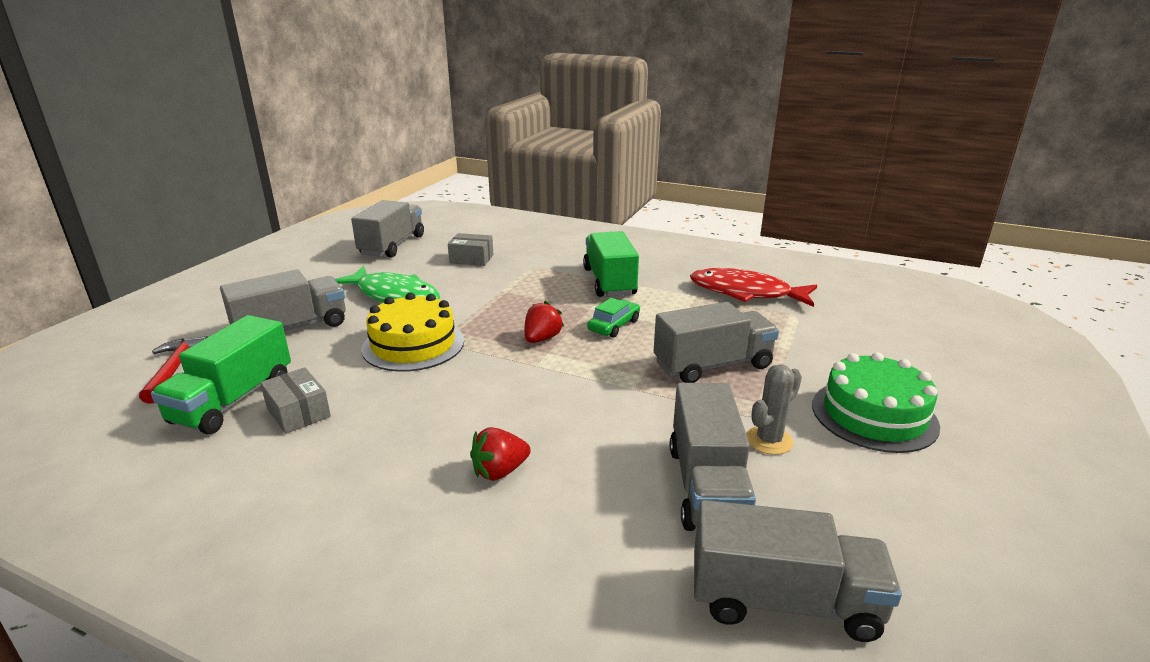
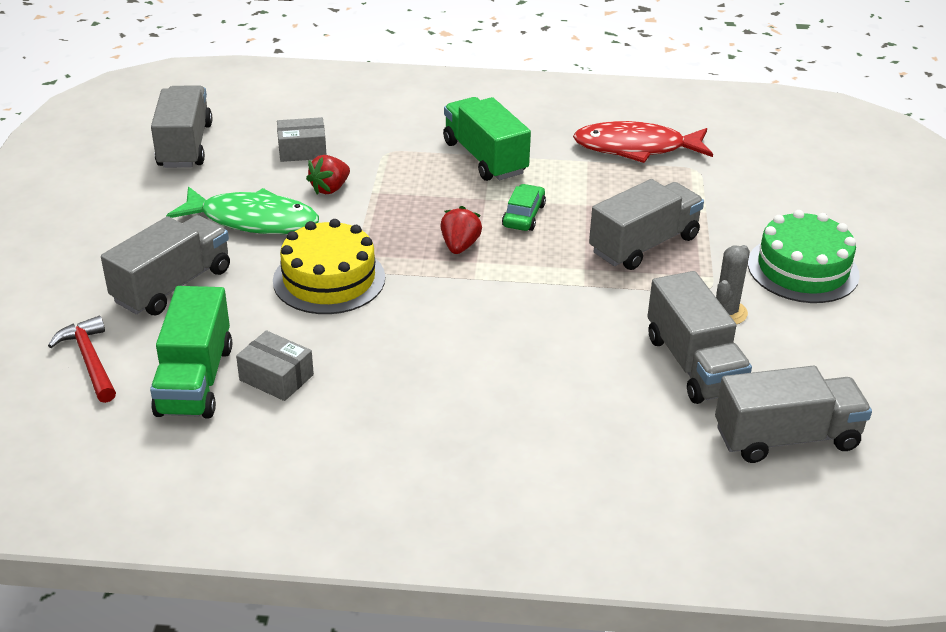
camera: 20 degrees left, 10 degrees up
red strawberry [470,427,531,481] -> red strawberry moved to [306,155,350,194]

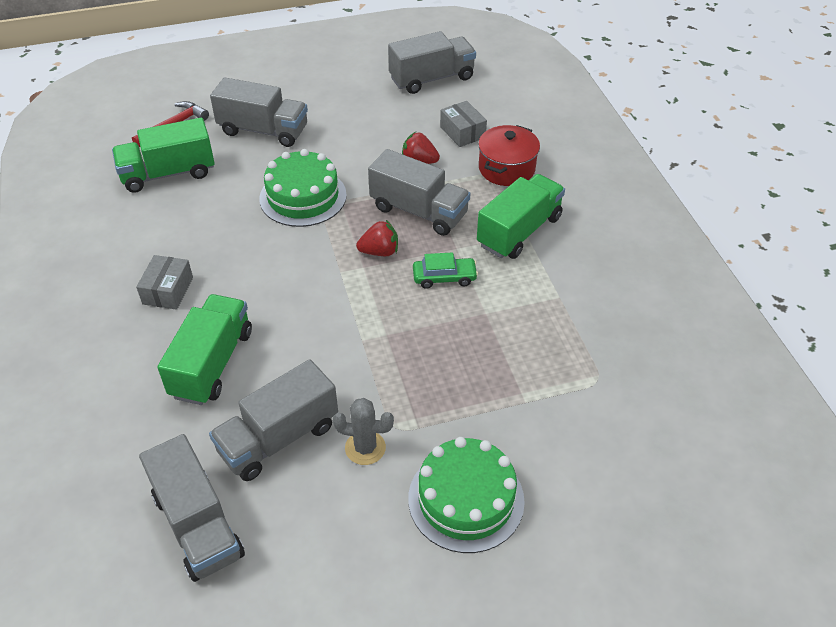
camera: 70 degrees right, 10 degrees up
green fish [166,186,319,234] -> none
grey box [236,330,314,401] -> grey box moved to [136,255,193,310]
yellow cake [273,219,385,314] -> green cake [259,149,347,227]
red fish [573,121,713,163] -> none
grey truck [589,179,704,270] -> grey truck moved to [368,149,471,236]
none -> green truck [157,294,252,405]
none -> red pot [478,125,540,186]

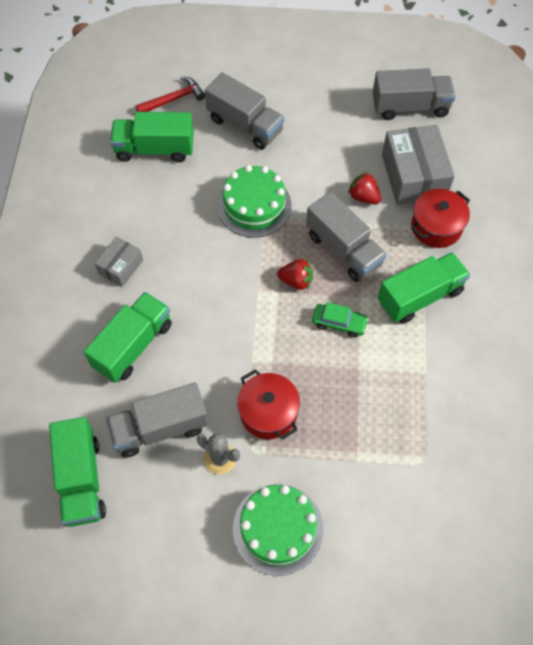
camera: 20 degrees right, 15 degrees up
grey truck [139,434,245,582] -> green truck [49,417,106,527]
grey box [440,101,487,147] -> grey box [382,125,455,205], size x1.85
none -> red pot [237,369,300,440]

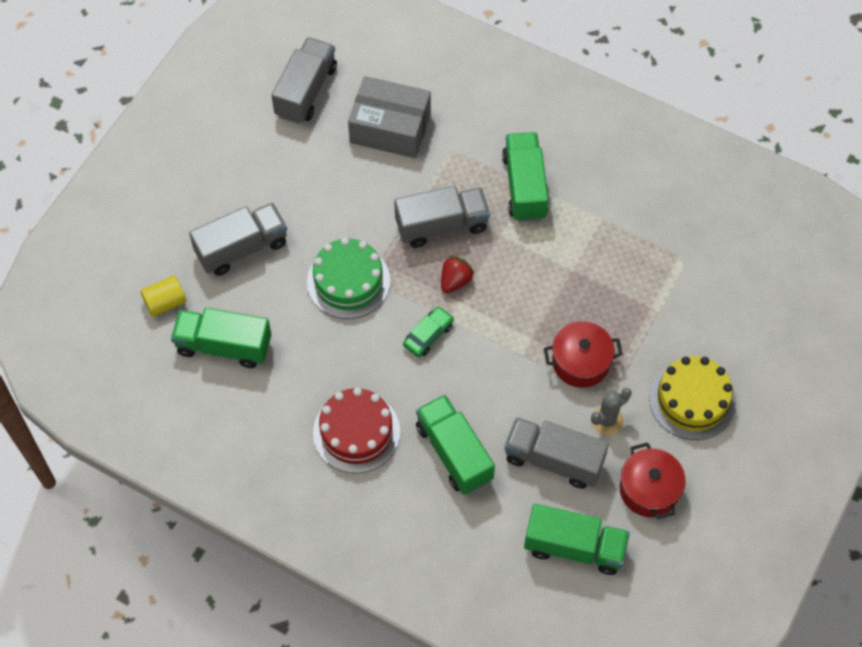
camera: 65 degrees left, 0 degrees up
grey box [94,237,143,287] -> red cake [313,387,400,473]
grey truck [106,382,209,457] -> grey truck turned 105 degrees clockwise [504,417,609,489]
green truck [110,112,194,162] -> green truck turned 75 degrees clockwise [171,308,271,368]
red hammer [136,77,205,112] -> yellow cylinder [140,275,187,317]
green cake [233,484,324,576] -> yellow cake [649,356,736,440]
green car [312,302,369,338] -> green car moved to [403,306,454,357]
red strawberry [348,172,381,204] -> none
red pot [411,189,470,248] -> red pot moved to [620,442,686,519]

